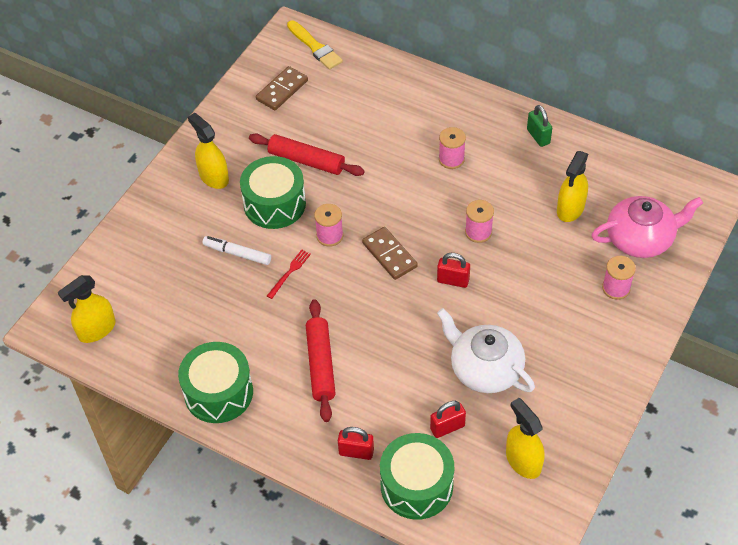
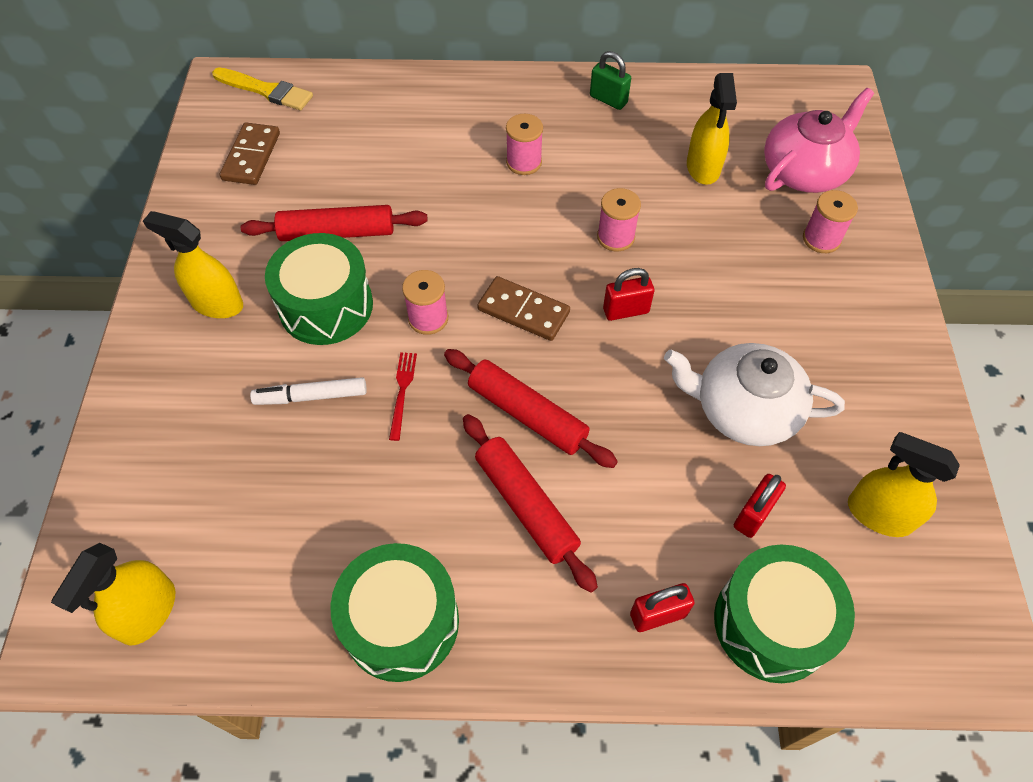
camera: 30 degrees left, 5 degrees up
none -> red rolling pin [444,349,618,468]

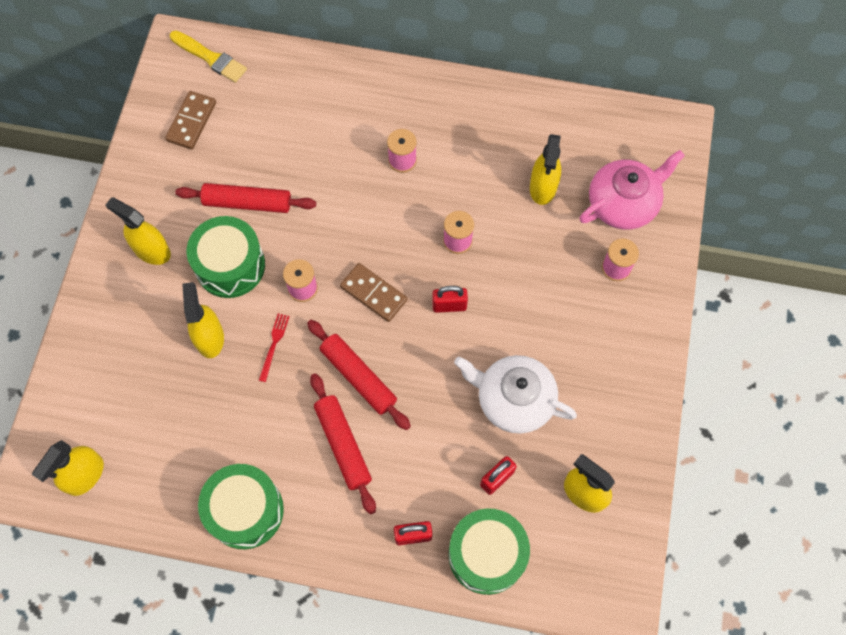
camera: 10 degrees right, 10 degrees up
white marker [250,377,367,405] -> yellow spray bottle [182,282,224,358]
green padlock [590,51,631,110] -> none

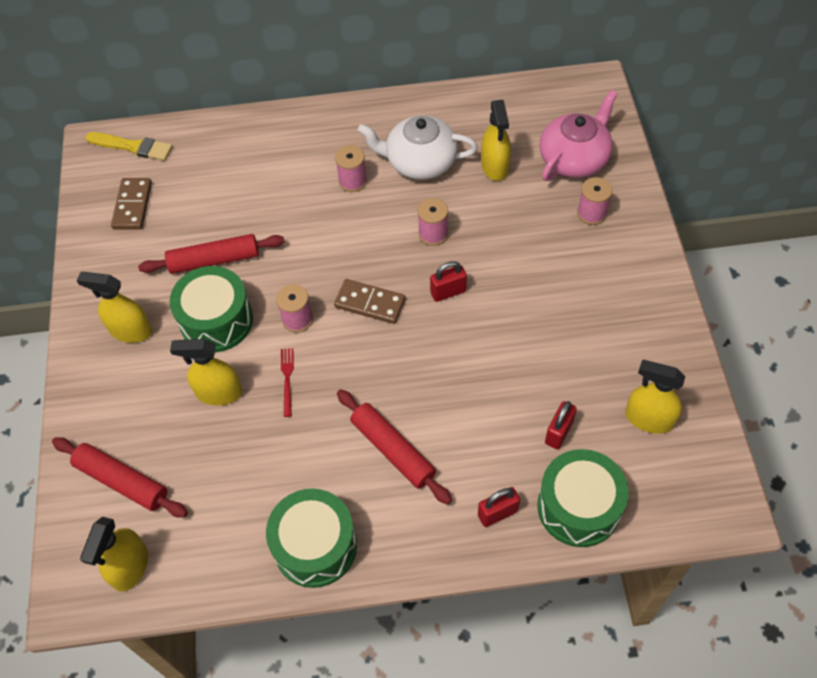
camera: 15 degrees left, 10 degrees down
yellow spray bottle [182,282,224,358] -> yellow spray bottle turned 60 degrees counterclockwise [170,339,242,405]
red rolling pin [307,320,411,430] -> red rolling pin moved to [52,437,188,518]
white teapot [454,355,577,434] -> white teapot moved to [357,116,478,180]

